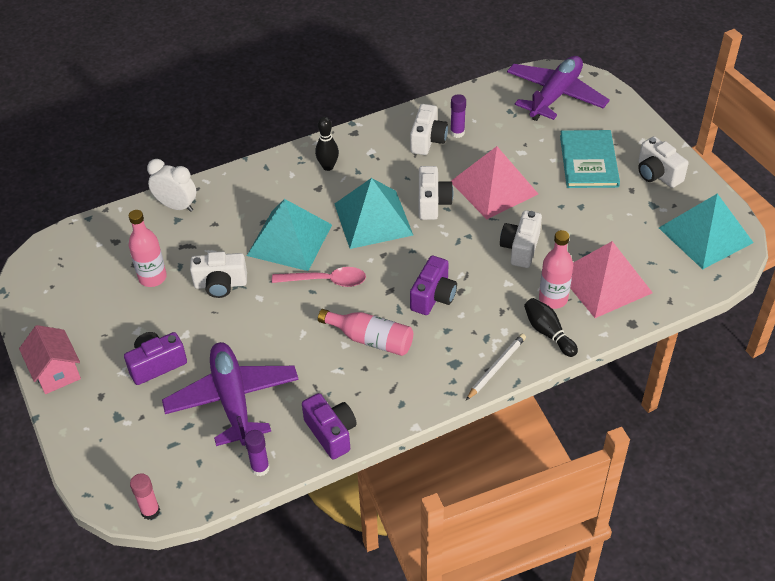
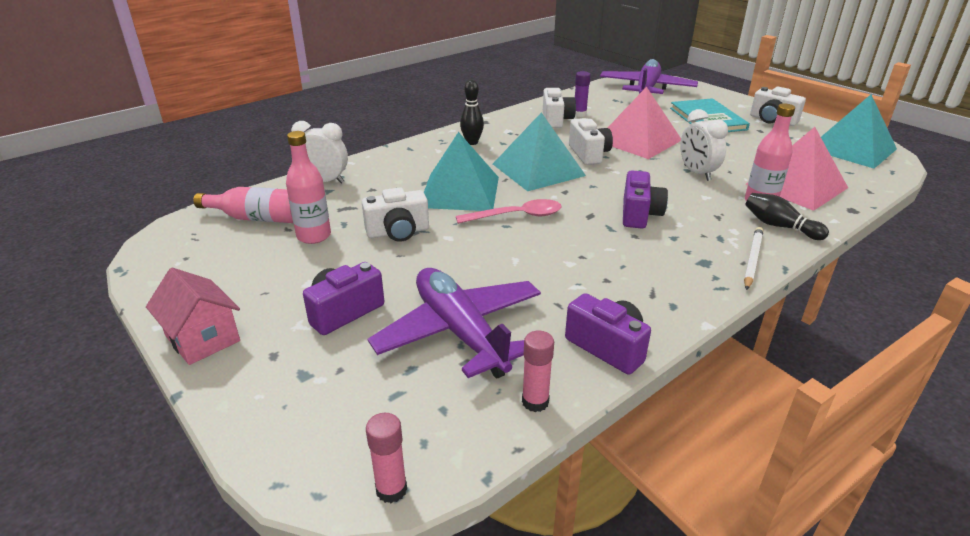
camera: 15 degrees left, 15 degrees down
purple glue stick [245,430,270,476] -> pink glue stick [522,331,554,412]
pink bottle [318,309,413,356] -> pink bottle moved to [193,187,293,223]
white camera [500,210,542,268] -> white clock [680,109,728,181]

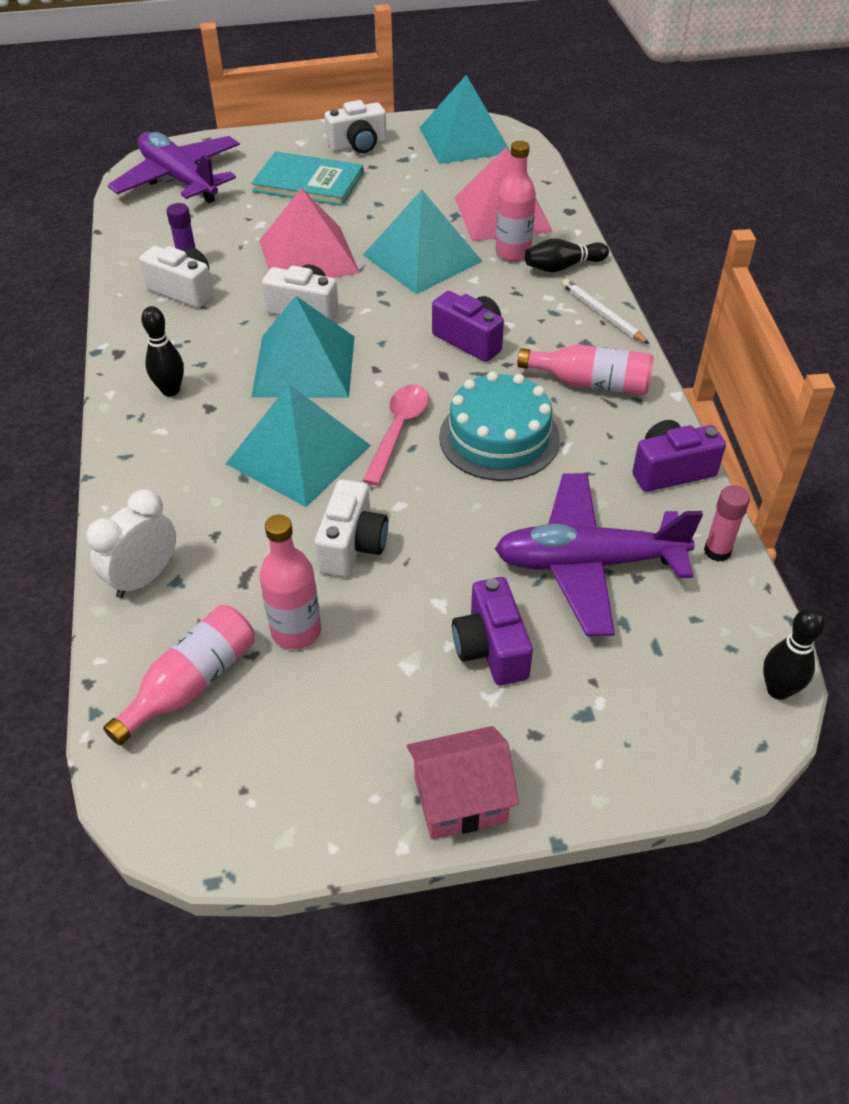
camera: 60 degrees left, 15 degrees up
pink glue stick [366,413,407,503] -> black bowling pin [763,607,825,700]
white clock [680,109,728,181] -> turquoise pyramid [363,190,482,294]
none -> turquoise cake [439,371,560,481]
none -> pink bottle [517,344,654,395]

